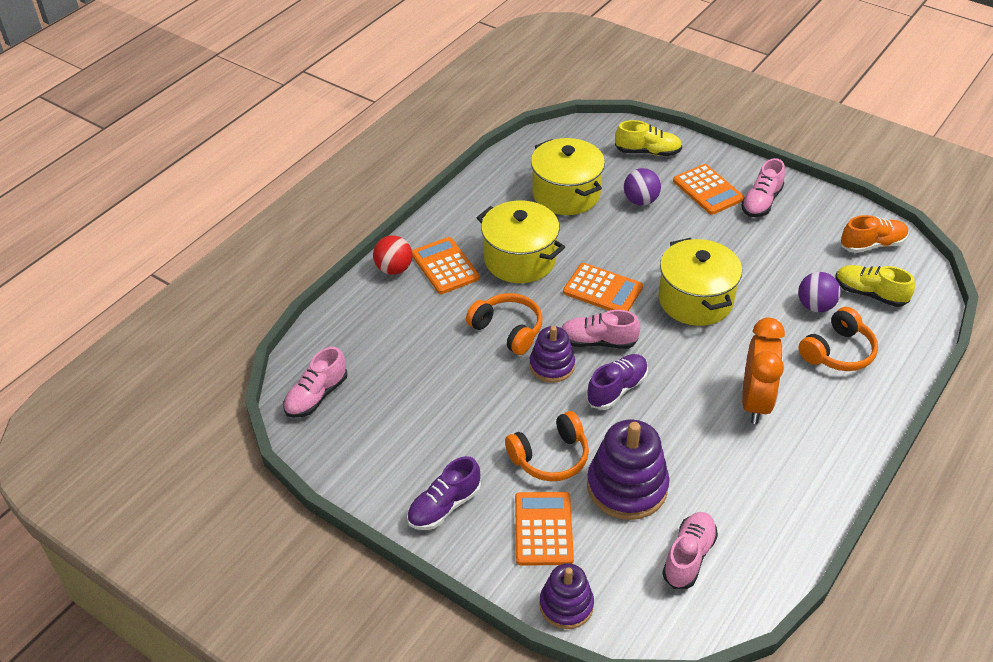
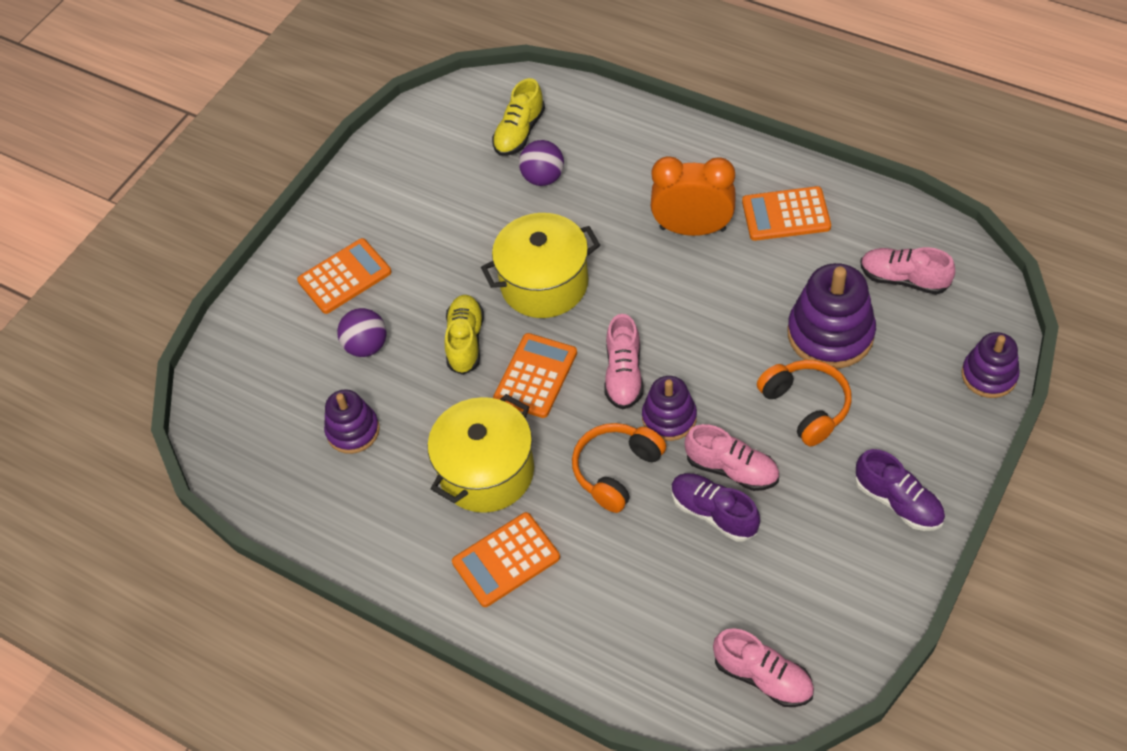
camera: 90 degrees left, 10 degrees up
red ball [373,235,412,275] -> none
orange calculator [515,492,574,566] -> orange calculator moved to [742,186,831,241]
yellow pot [531,138,605,215] -> purple stacking toy [324,389,380,454]
purple shoe [586,354,648,410] -> purple shoe moved to [671,473,760,541]
yellow shoe [615,120,682,156] -> yellow shoe moved to [444,295,484,375]
pink shoe [741,158,785,217] -> pink shoe moved to [685,424,779,491]
orange headphones [798,307,878,371] -> none
orange shoe [841,215,909,253] -> none

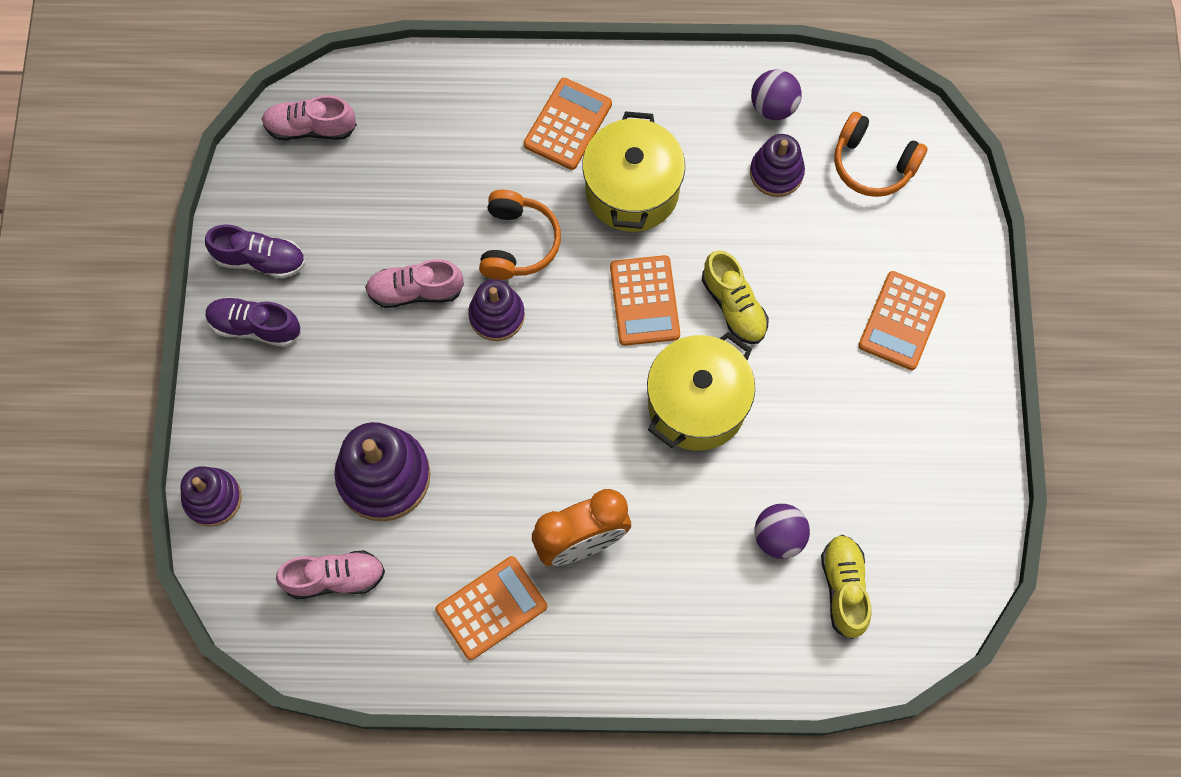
camera: 145 degrees right, 15 degrees up
purple ball [337,308,387,357] -> purple ball moved to [751,69,802,120]
pink shoe [604,314,643,410] -> none
purple shoe [671,473,760,541] -> purple shoe moved to [205,225,305,279]
orange headphones [757,360,852,447] -> orange headphones moved to [834,112,928,197]

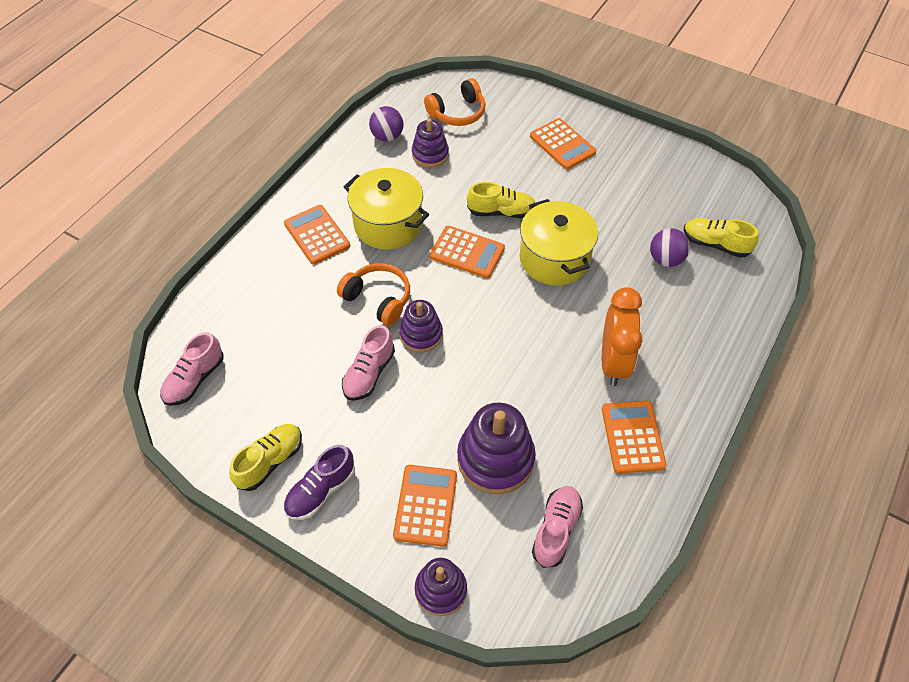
camera: 60 degrees left, 15 degrees down
purple shoe [205,225,305,279] -> yellow shoe [229,424,302,491]
none -> orange calculator [393,465,457,547]

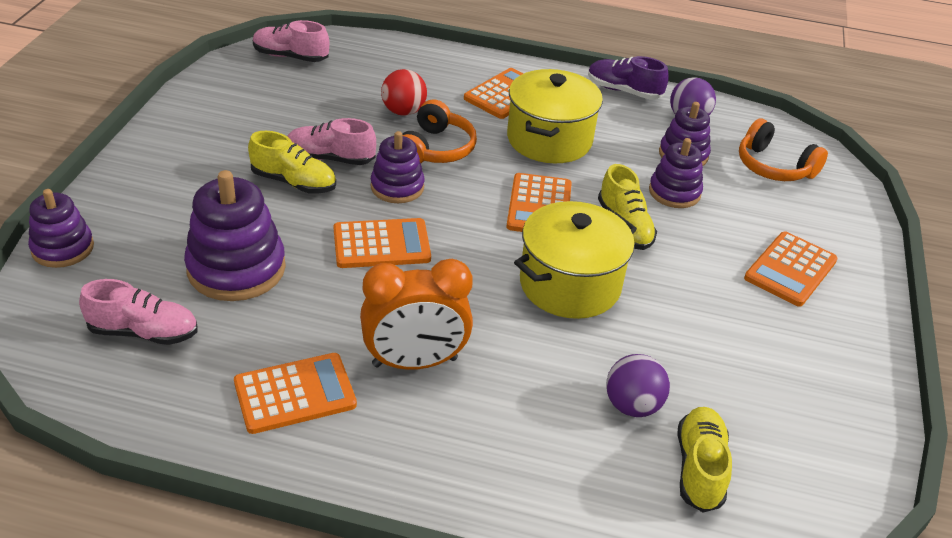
camera: 70 degrees right, 15 degrees down
yellow shoe [229,424,302,491] -> yellow shoe moved to [248,131,336,194]
purple shoe [283,445,355,520] -> purple shoe moved to [588,56,669,100]
orange calculator [393,465,457,547] -> orange calculator moved to [334,218,431,268]
none -> red ball [381,69,427,116]
none -> purple stacking toy [649,138,703,208]

